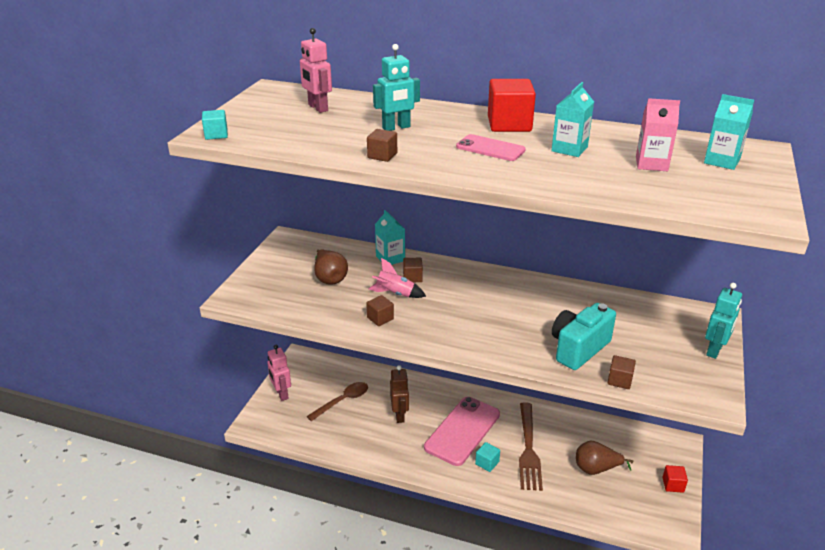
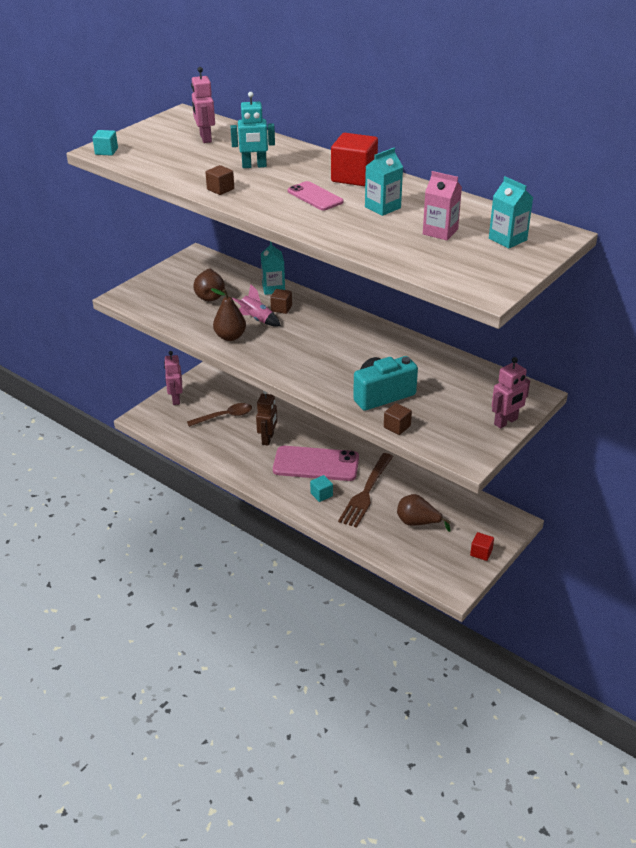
camera: 20 degrees right, 5 degrees up
brown cube [366,295,394,326] -> brown pear [211,288,246,341]
pink phone [424,397,500,466] -> pink phone turned 45 degrees clockwise [273,446,359,481]
turquoise robot [705,283,742,359] -> pink robot [492,357,530,429]

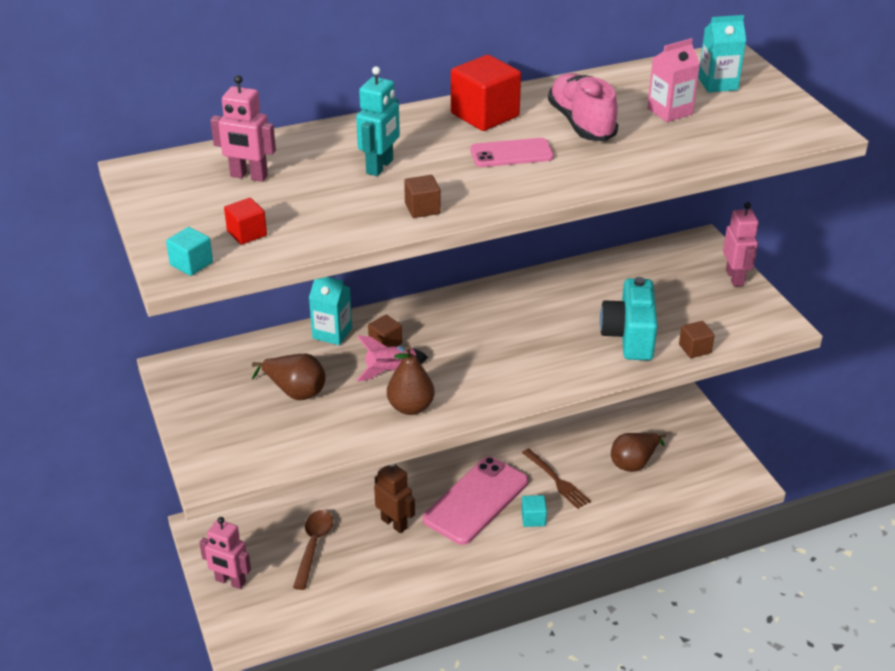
camera: 60 degrees left, 0 degrees up
brown fork [338,453,393,528] -> brown fork [522,448,591,509], size x0.65
turquoise carton [365,148,403,216] -> pink shoe [548,73,618,141]
red cube [470,532,494,561] -> red cube moved to [224,198,267,245]

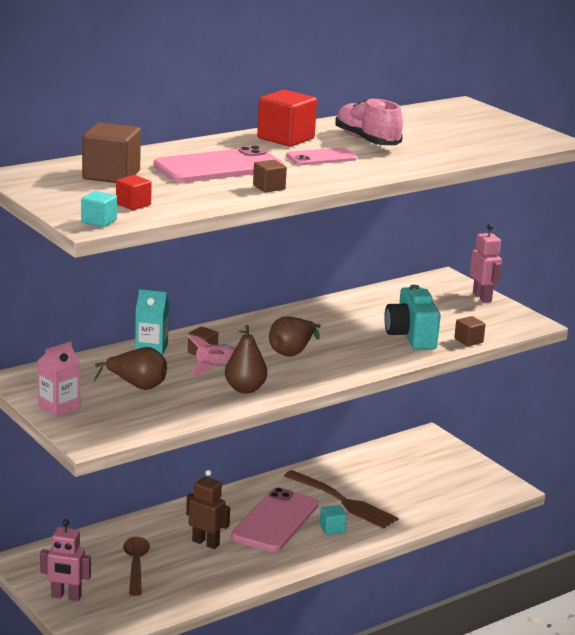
camera: 15 degrees left, 15 degrees down
pink robot [210,75,276,182] -> brown cube [82,122,141,183]
turquoise robot [356,66,400,176] -> pink phone [153,146,284,183]
brown fork [522,448,591,509] -> brown fork [284,470,399,529], size x1.53
brown pear [611,433,666,472] -> brown pear moved to [269,316,321,356]
pink carton [647,38,700,122] -> pink carton moved to [38,341,80,417]
turquoise carton [698,15,746,92] -> none

